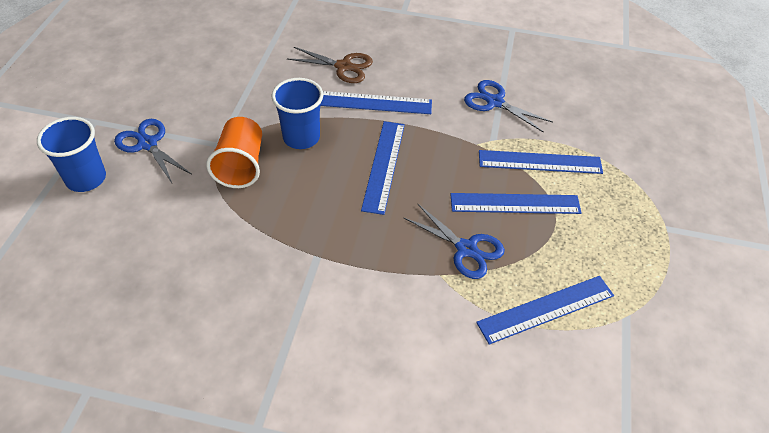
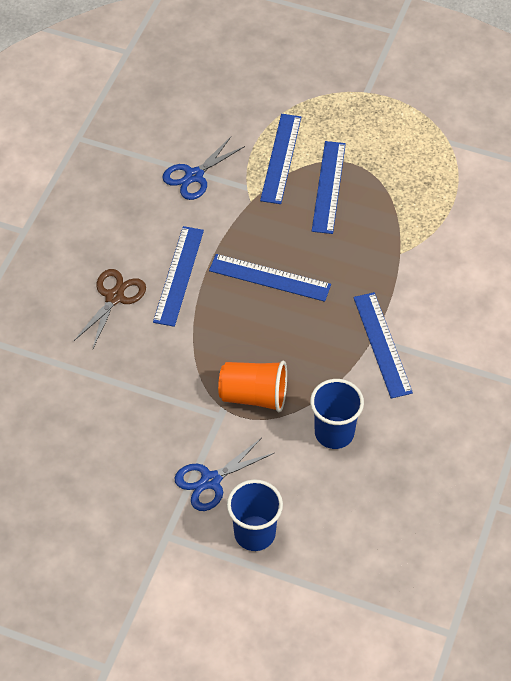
camera: 80 degrees left, 5 degrees up
blue cup [272,78,323,149] -> blue cup moved to [310,379,364,449]
blue scissors [403,204,505,279] -> none
blue ruler [476,276,614,345] -> blue ruler moved to [353,292,413,399]

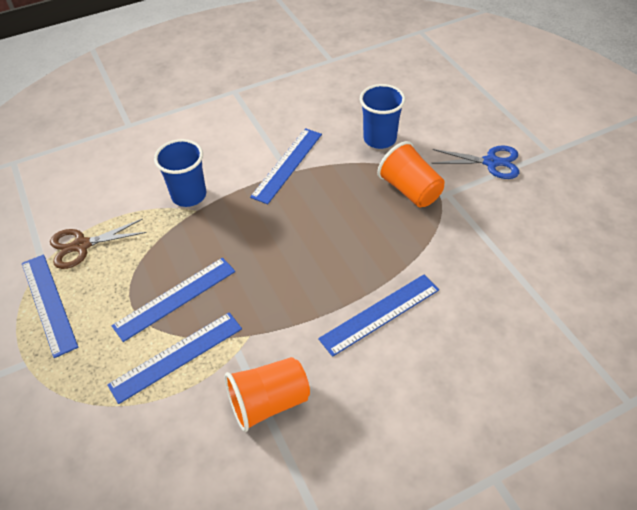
camera: 135 degrees left, 5 degrees down
brown scissors [74,269,146,348] -> brown scissors moved to [50,219,147,269]
blue scissors [162,137,245,200] -> orange cup [225,357,310,432]
blue ruler [209,254,331,302] -> blue ruler moved to [22,254,78,358]
blue cup [227,479,283,551] -> blue cup moved to [154,139,206,207]

